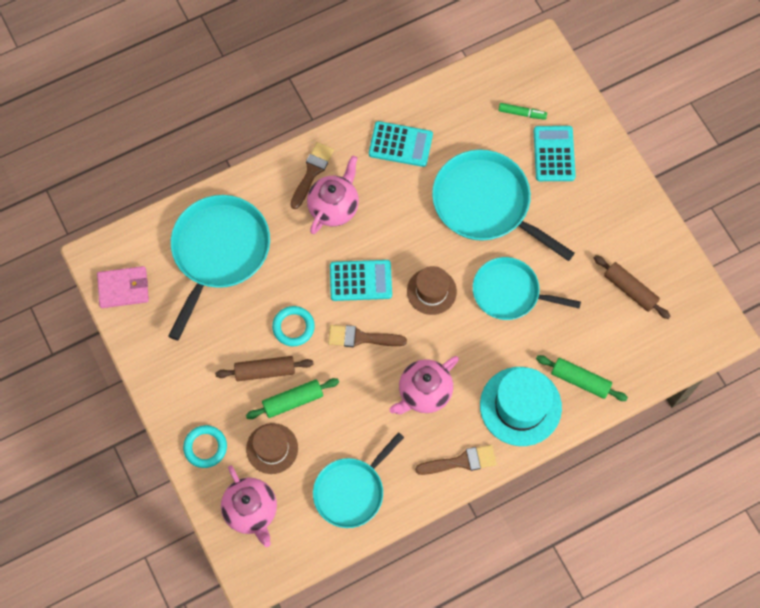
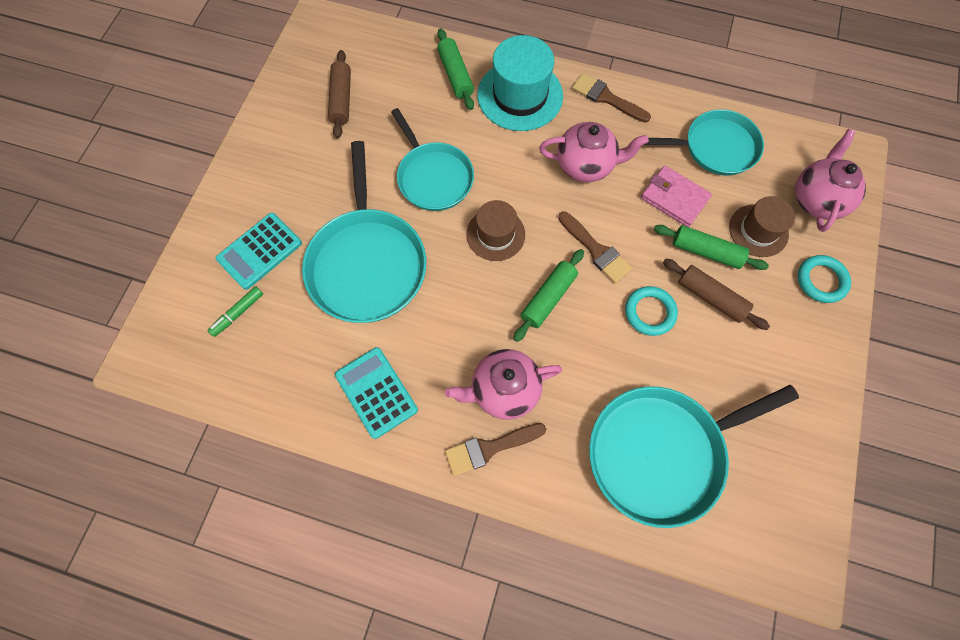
camera: 135 degrees left, 0 degrees up
pink wallet [97,266,149,308] -> pink wallet moved to [641,166,712,227]
turquoise calculator [330,260,392,301] -> green rolling pin [513,249,584,342]
green marker [498,103,547,120] -> green marker turned 105 degrees counterclockwise [207,286,263,337]

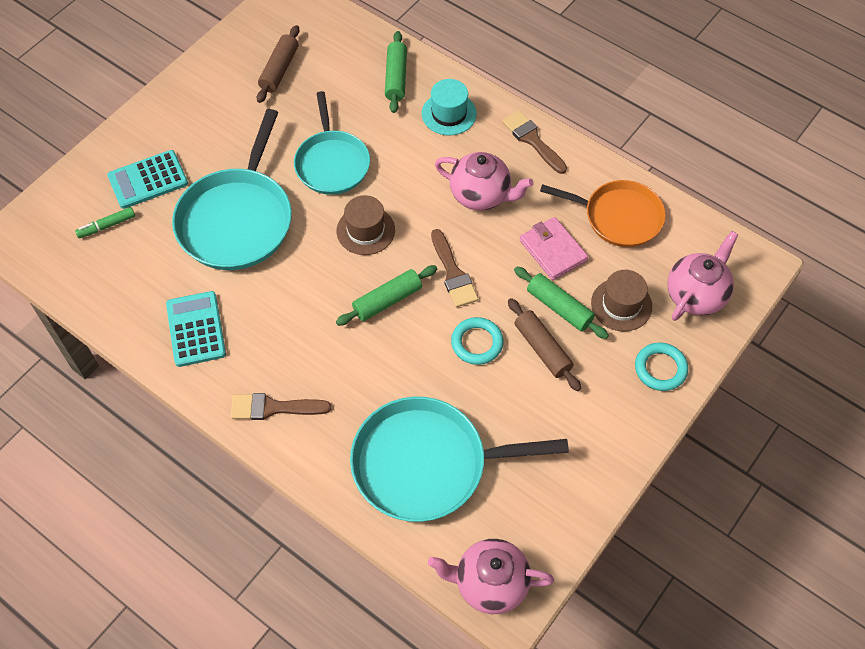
camera: 20 degrees right, 10 degrees down
pink teapot [445,349,562,420] -> pink teapot moved to [428,539,554,614]
turquoise hat [477,35,563,131] -> turquoise hat [422,79,477,135], size x0.63
turquoise pan [644,109,764,176] -> orange pan [540,180,666,247]

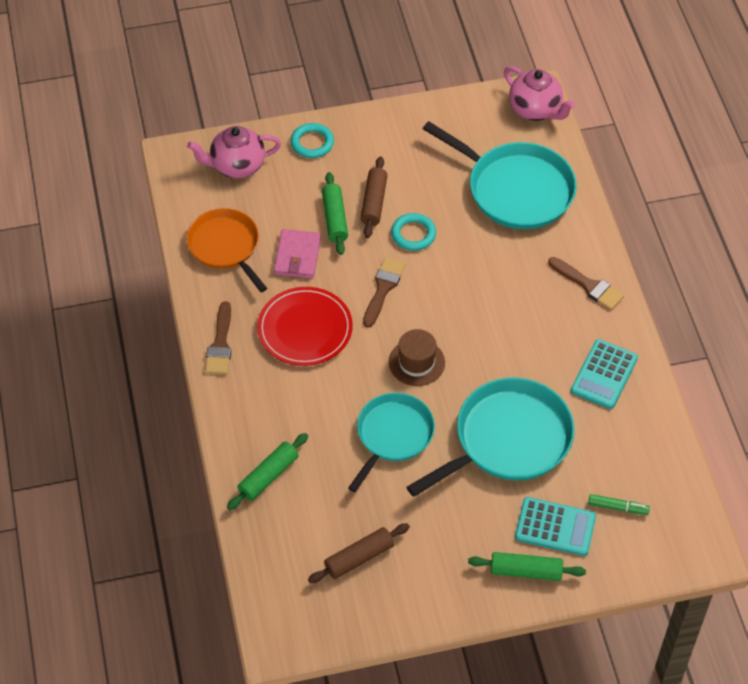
camera: 140 degrees left, 5 degrees down
green rolling pin [336,265,437,326] -> green rolling pin moved to [468,552,586,581]
turquoise hat [422,79,477,135] -> none
pink teapot [435,152,534,211] -> red plate [257,287,353,366]
brown hat [591,270,652,331] -> none

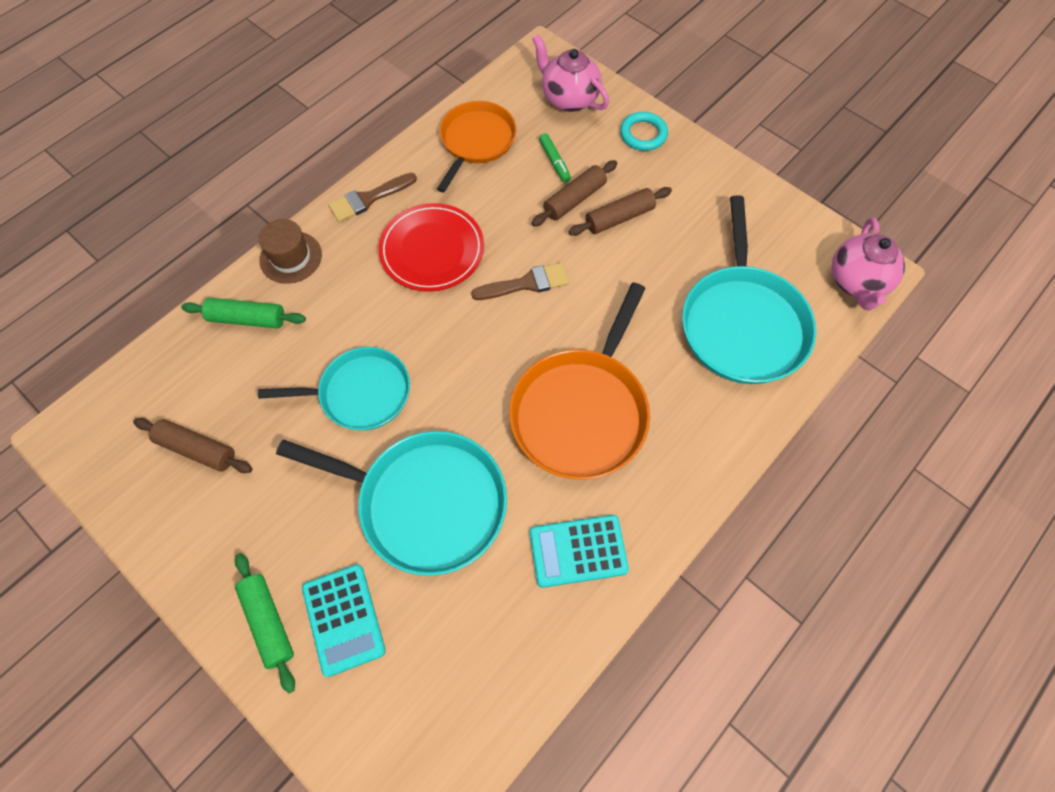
camera: 55 degrees right, 10 degrees up
pink wallet [274,229,321,279] -> none
green rolling pin [322,172,348,255] -> brown rolling pin [531,160,617,226]
brown hat [389,329,445,386] -> brown hat moved to [259,219,322,284]
turquoise ring [391,213,436,251] -> none
brown brush [548,257,624,310] -> none
green marker [588,494,650,515] -> green marker moved to [539,133,571,182]
none -> orange pan [509,282,650,480]

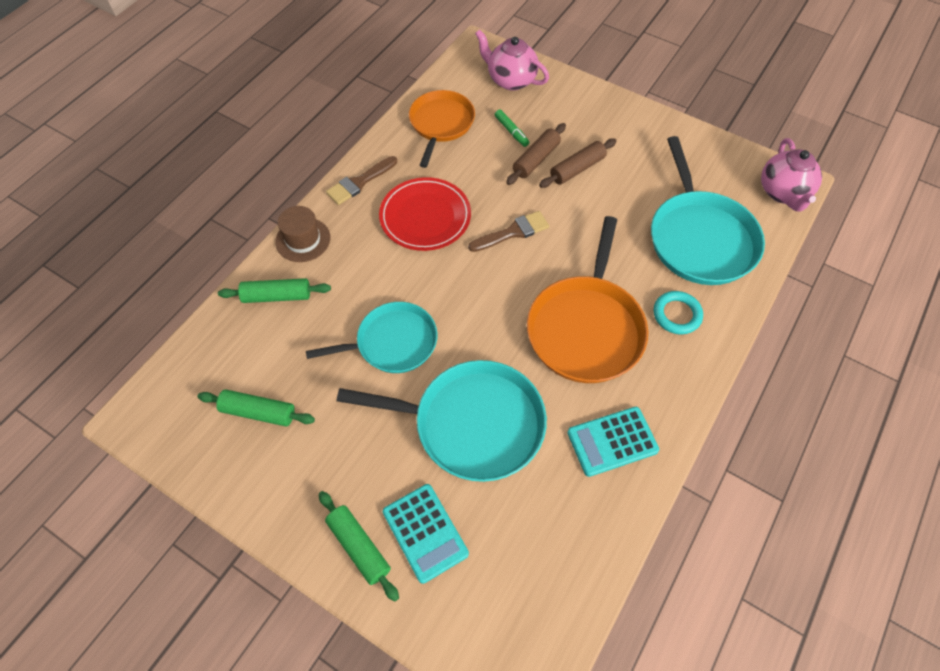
camera: 10 degrees left, 5 degrees down
brown rolling pin [133,418,252,473] -> green rolling pin [198,389,315,426]
turquoise ring [620,112,668,151] -> turquoise ring moved to [654,291,703,334]

